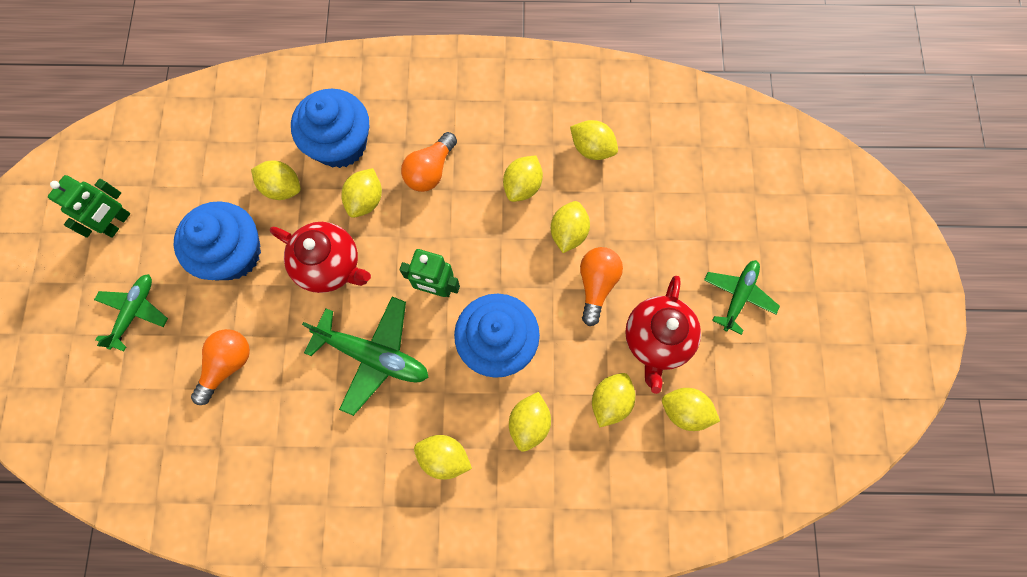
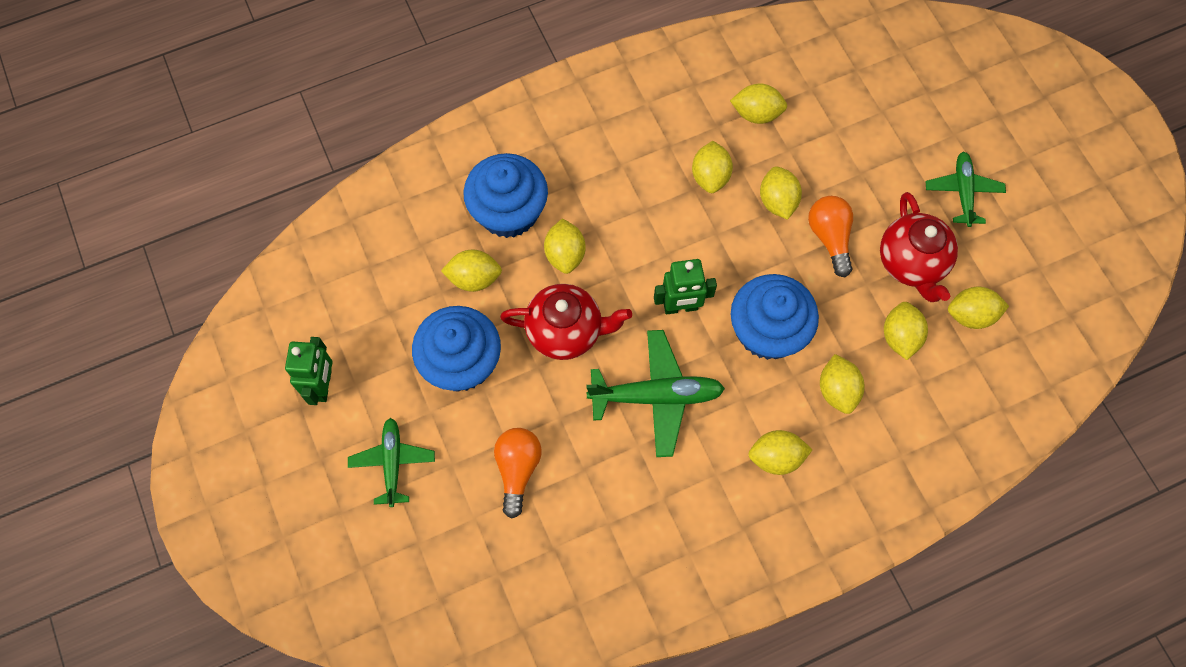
camera: 25 degrees left, 5 degrees down
orange light bulb [401,132,457,192] -> none

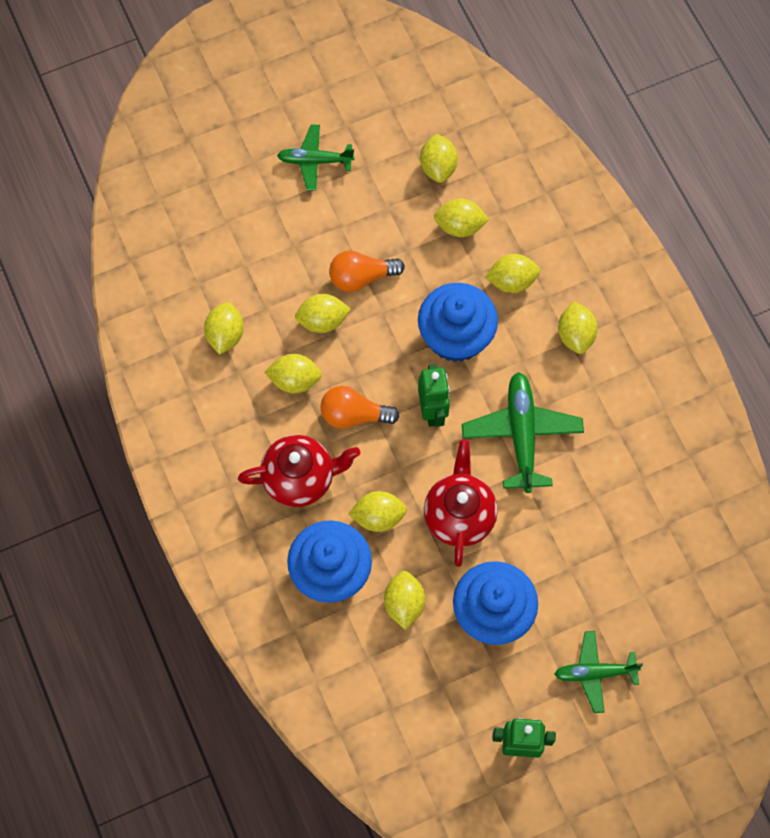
camera: 90 degrees left, 0 degrees up
orange light bulb [494,428,542,519] -> orange light bulb moved to [320,386,399,428]
red teapot [880,192,958,302] -> red teapot moved to [238,435,360,507]

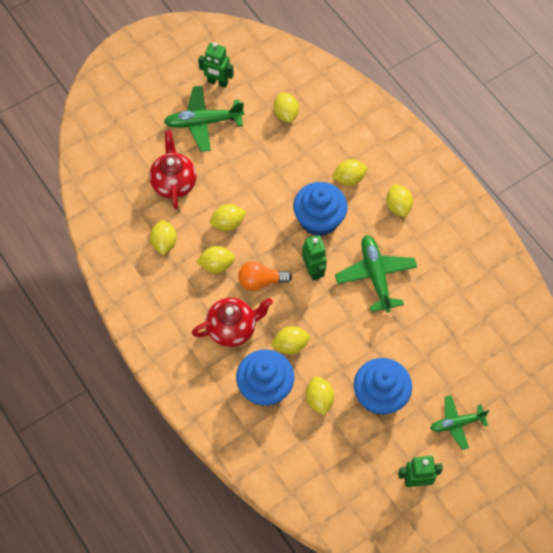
camera: 10 degrees left, 5 degrees down
green plane [277,124,355,191] -> green plane [164,86,244,152], size x1.54
orange light bulb [329,250,405,292] -> none
red teapot [424,439,498,567] -> red teapot moved to [149,131,197,209]
yellow lemon [434,199,490,237] -> none
none -> green robot [198,42,234,88]

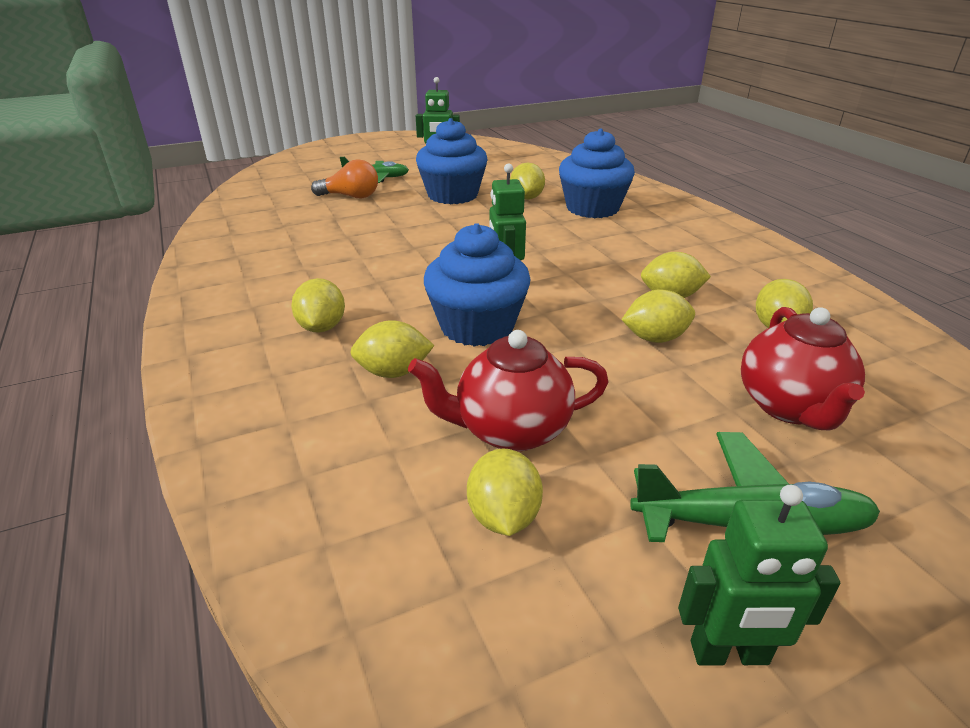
camera: 170 degrees left, 30 degrees down
red teapot [192,298,273,347] -> red teapot moved to [408,330,609,452]
green robot [198,42,234,88] -> green robot turned 150 degrees clockwise [678,485,840,666]
orange light bulb [238,261,292,291] -> orange light bulb moved to [311,159,378,198]
yellow lemon [271,326,310,354] -> none
green plane [335,235,417,313] -> none

